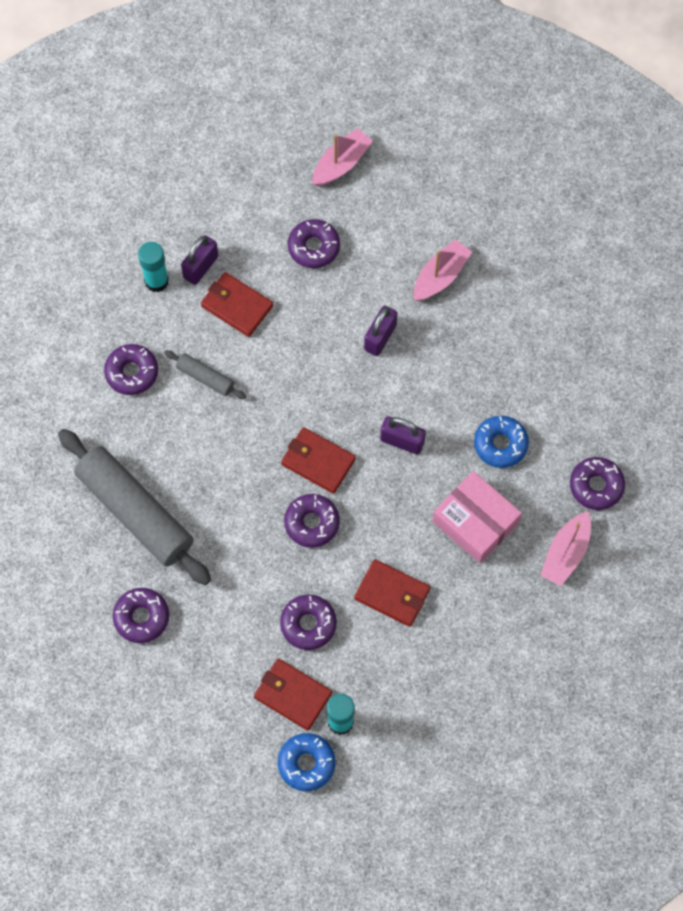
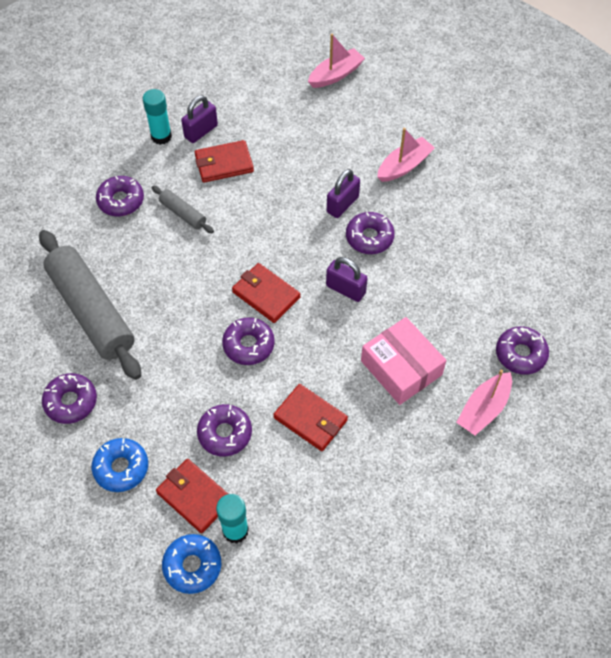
camera: 10 degrees right, 10 degrees down
red wallet [201,272,273,337] -> red wallet turned 60 degrees counterclockwise [195,140,254,183]
purple donut [288,219,340,268] -> purple donut moved to [346,212,395,254]
blue donut [474,416,529,468] -> blue donut moved to [92,438,148,492]

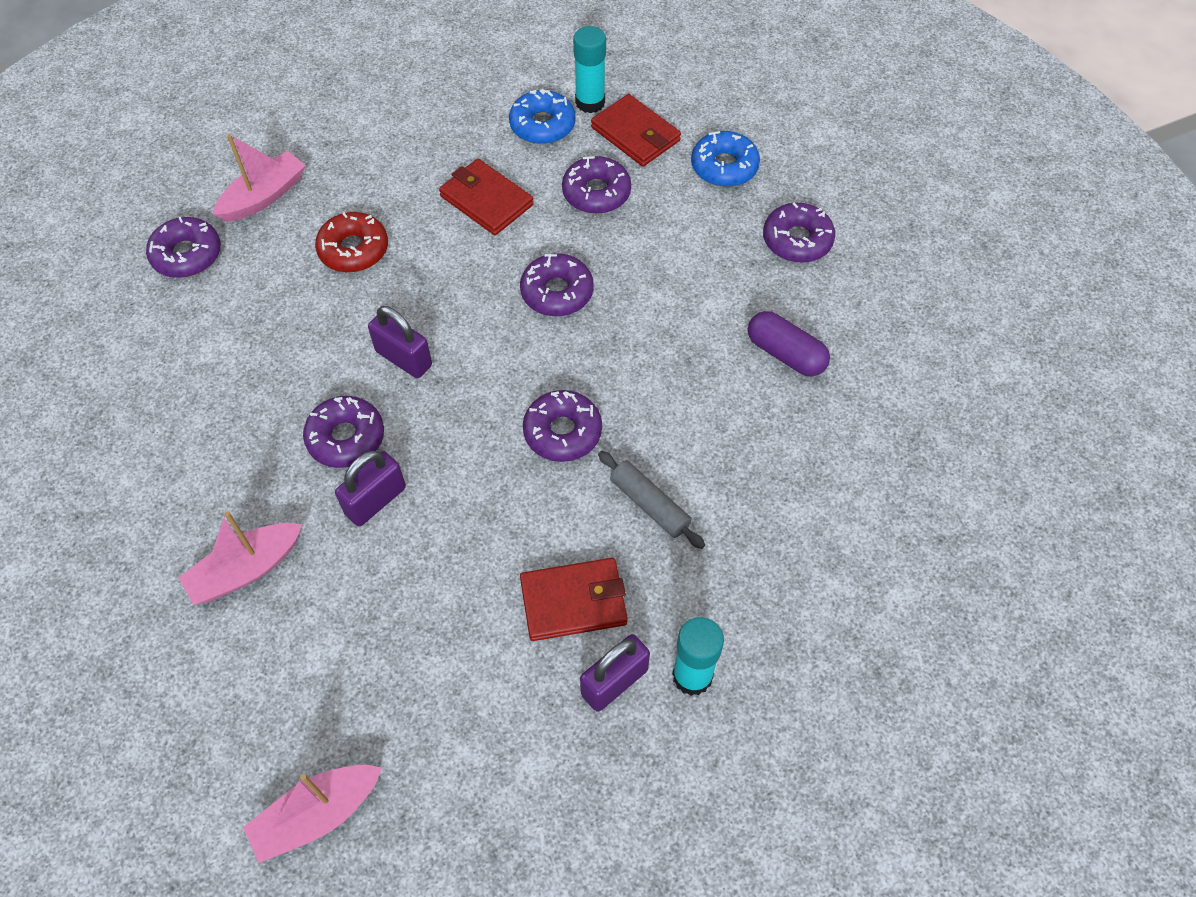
camera: 175 degrees left, 0 degrees up
grey rolling pin [39,230,141,380] -> purple capsule [748,311,830,377]
purple donut [96,176,144,216] -> purple donut moved to [523,390,602,462]
blue donut [162,534,221,594] -> blue donut moved to [509,89,575,144]
red wallet [232,263,301,323] -> none
pink box [361,317,446,405] -> red donut [315,212,388,272]

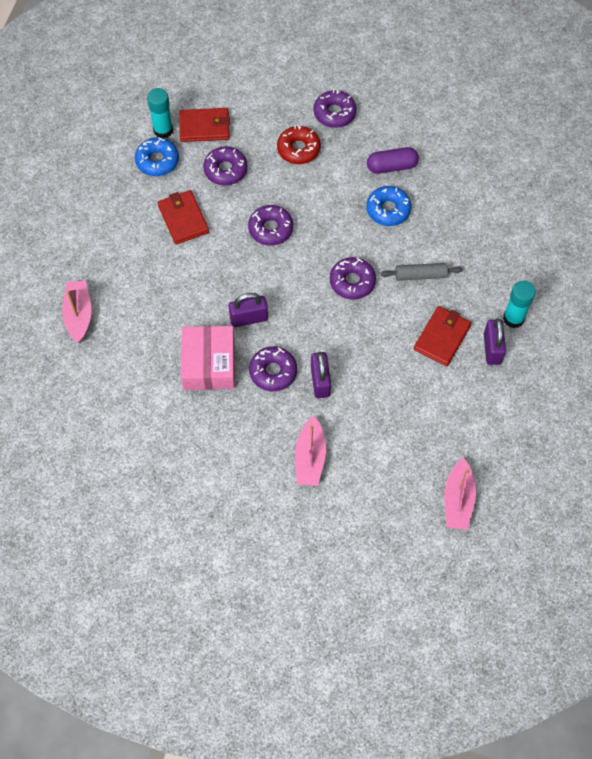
camera: 50 degrees left, 5 degrees up
purple donut [146,217,221,278] -> none
red donut [315,212,388,272] -> red donut moved to [277,126,321,164]
red wallet [439,159,534,235] -> red wallet turned 75 degrees clockwise [158,190,209,244]
blue donut [691,131,760,187] -> blue donut moved to [366,186,411,226]
none -> pink box [181,326,235,390]

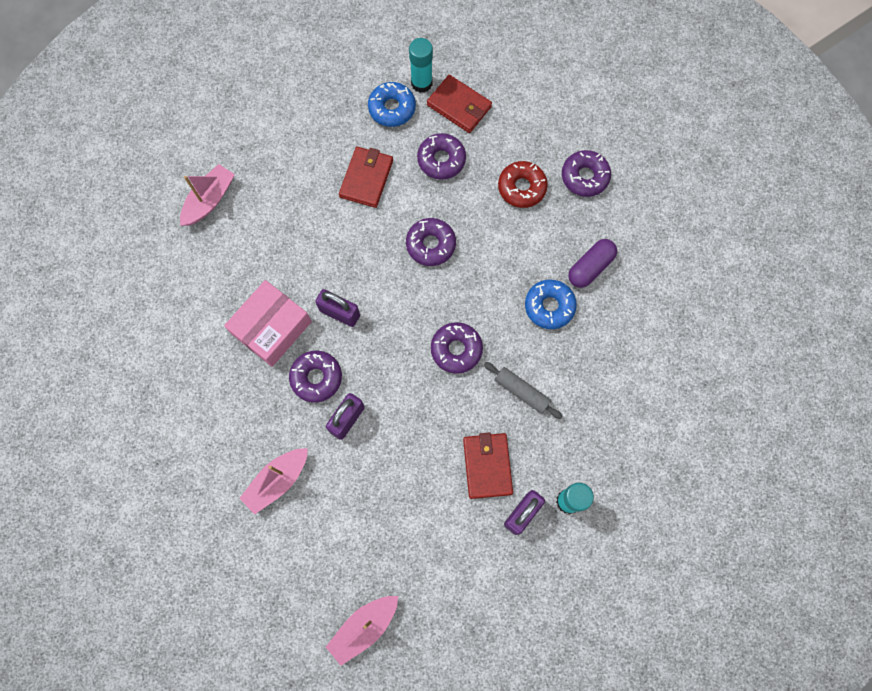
camera: 40 degrees right, 10 degrees up
purple capsule [367,147,419,174] -> purple capsule turned 75 degrees counterclockwise [568,239,617,288]
red wallet [414,306,471,366] -> red wallet turned 75 degrees counterclockwise [463,432,513,499]

